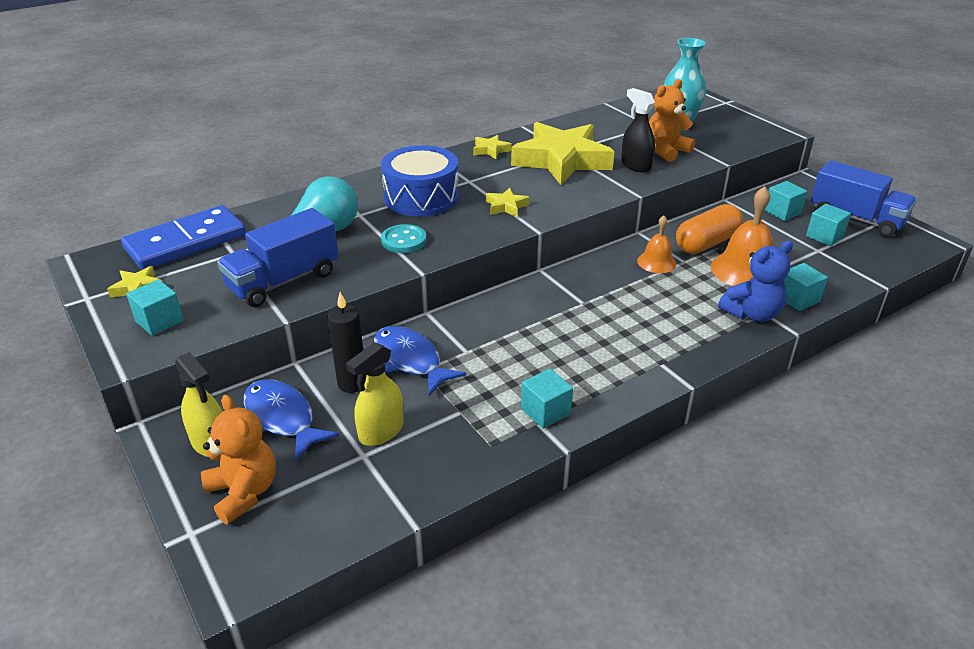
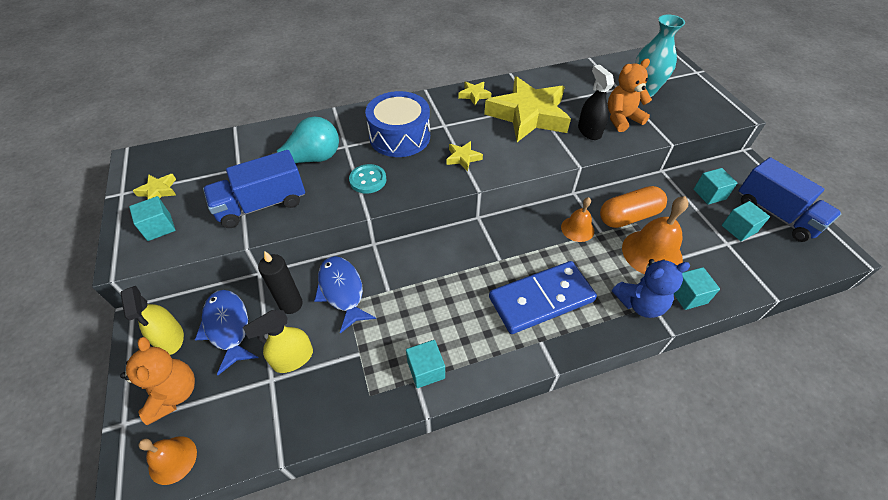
camera: 15 degrees right, 15 degrees up
blue domino [121,205,246,270] -> blue domino moved to [489,261,597,334]
none -> orange bell [138,436,197,485]

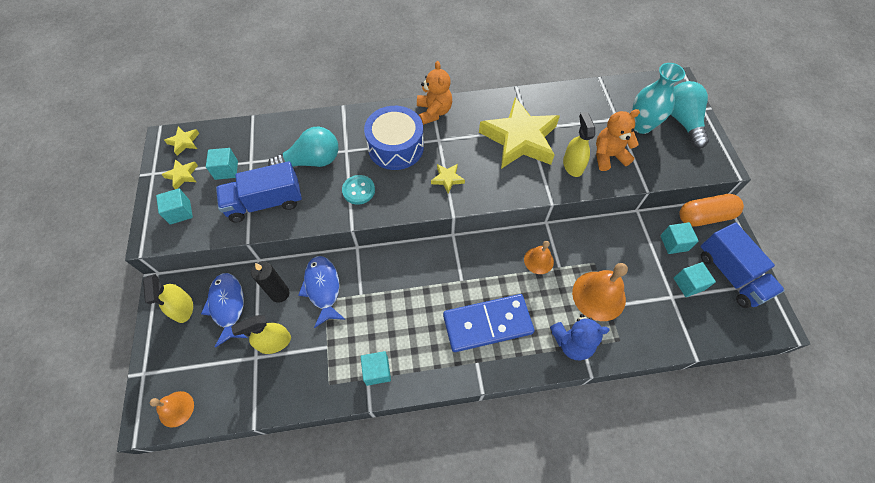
camera: 10 degrees right, 10 degrees up
orange teddy bear [120,337,195,425] -> orange teddy bear moved to [417,61,452,125]
yellow star [458,82,491,105] -> yellow star moved to [164,127,200,156]
black spray bottle [578,65,614,140] -> yellow spray bottle [563,112,595,177]
orange capsule [600,186,667,228] -> orange capsule moved to [679,194,744,227]
turquoise cube [674,267,720,310] -> turquoise cube moved to [206,148,238,180]
none -> turquoise light bulb [670,81,709,148]

